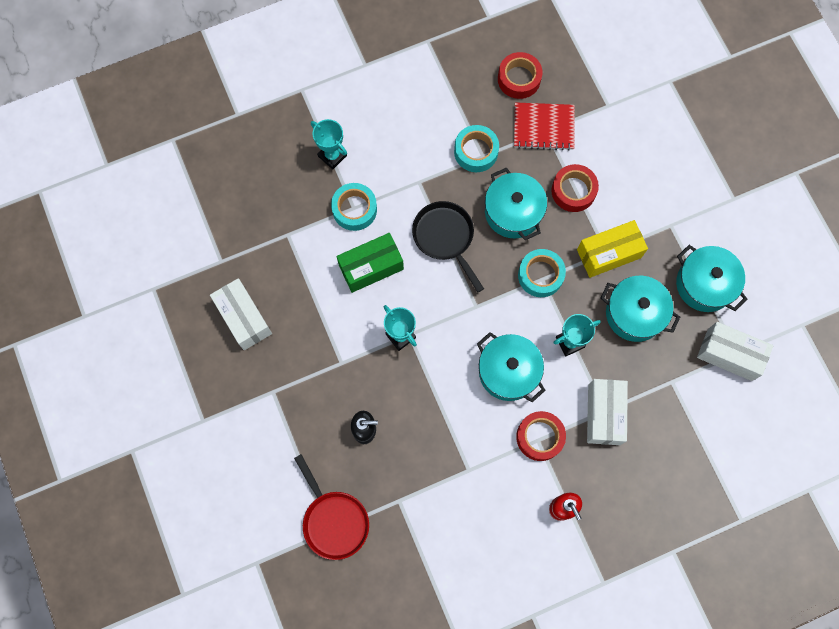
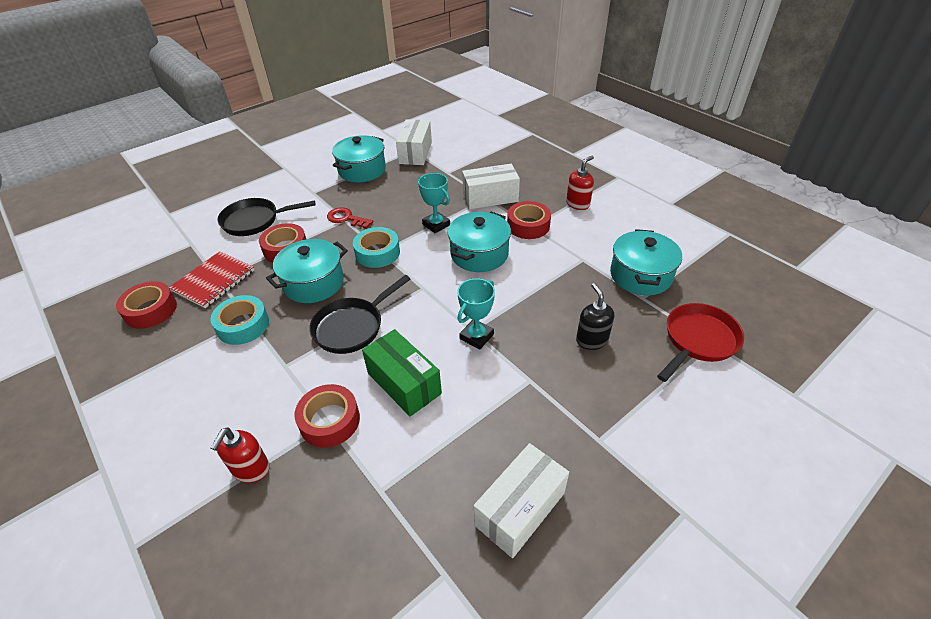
camera: 105 degrees left, 30 degrees down
turquoise trophy [311,119,347,169] -> red soap dispenser [211,427,270,483]
turquoise tape [331,183,377,231] -> red tape [295,384,360,448]
red notebook [514,102,575,151] -> red notebook turned 45 degrees clockwise [169,251,254,308]
yellow box [577,220,648,278] -> red key [327,207,373,229]
turquoise pot [601,276,680,342] -> turquoise pot moved to [610,229,682,295]
none -> black pan [217,198,316,236]

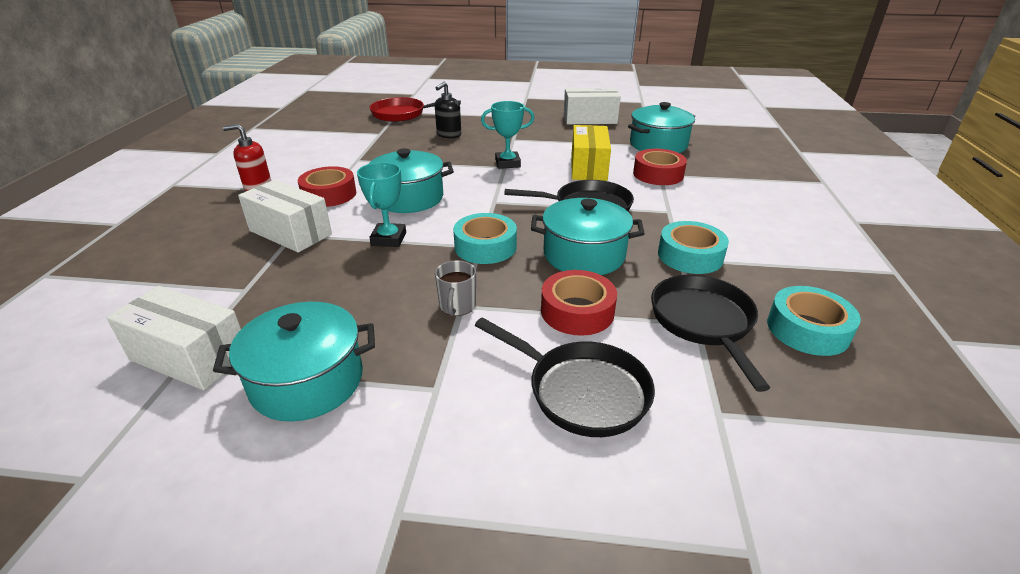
camera: 135 degrees left, 10 degrees down
red tape [116,281,177,329] -> turquoise tape [767,286,861,356]
red notebook [169,251,254,308] -> black pan [651,275,770,392]
red soap dispenser [211,427,270,483] -> none
red key [327,207,373,229] -> grey mug [435,261,476,316]
green box [362,329,442,416] -> yellow box [571,125,611,181]
white box [396,120,432,165] -> white box turned 60 degrees clockwise [107,286,241,390]
turquoise pot [610,229,682,295] -> turquoise pot moved to [628,102,695,153]

